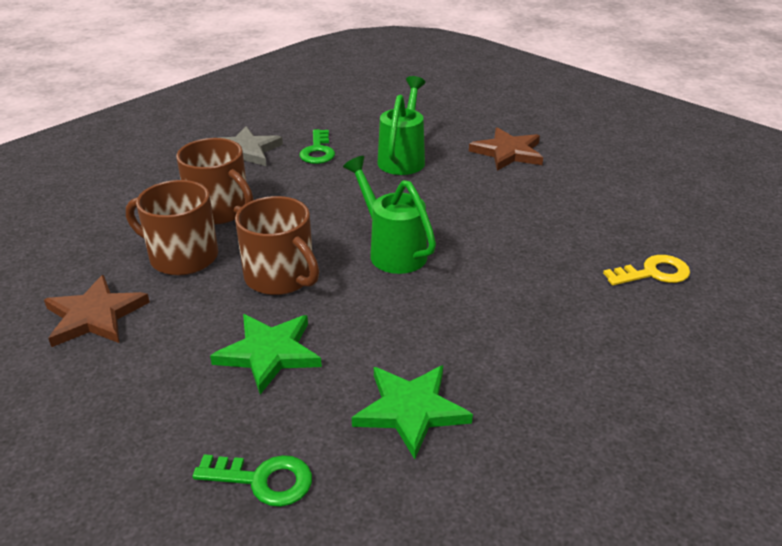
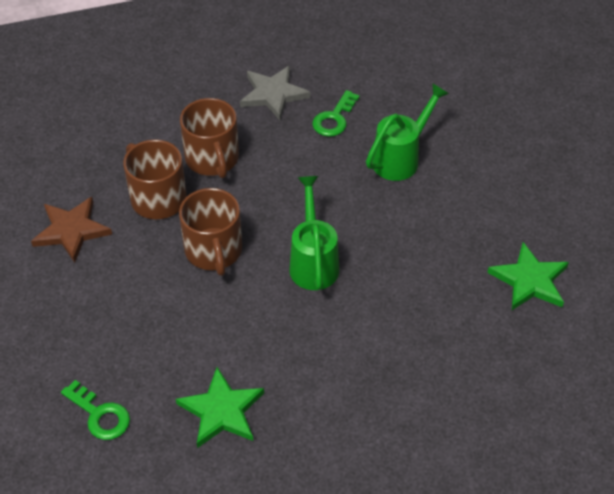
camera: 30 degrees right, 15 degrees up
green star [210,314,322,395] -> green star moved to [487,242,569,310]
brown star [469,127,543,171] -> none
yellow key [603,255,690,285] -> none

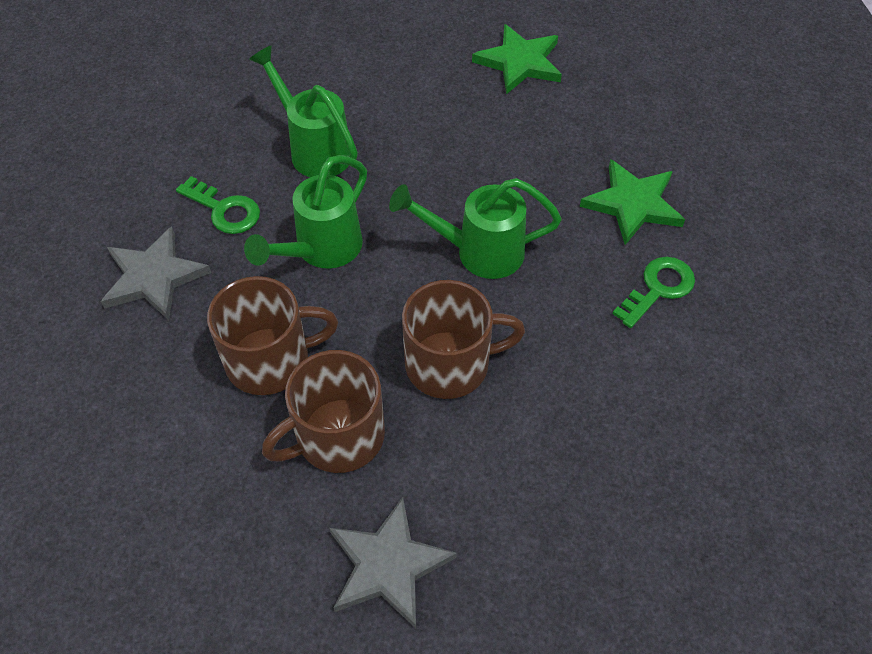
camera: 85 degrees left, 5 degrees up
brown star [31,197,112,263] -> grey star [329,497,457,628]
green key [61,380,130,440] -> green key moved to [613,257,695,328]
green star [176,367,264,448] -> green star moved to [580,159,685,245]
none -> green watering can [244,155,367,269]

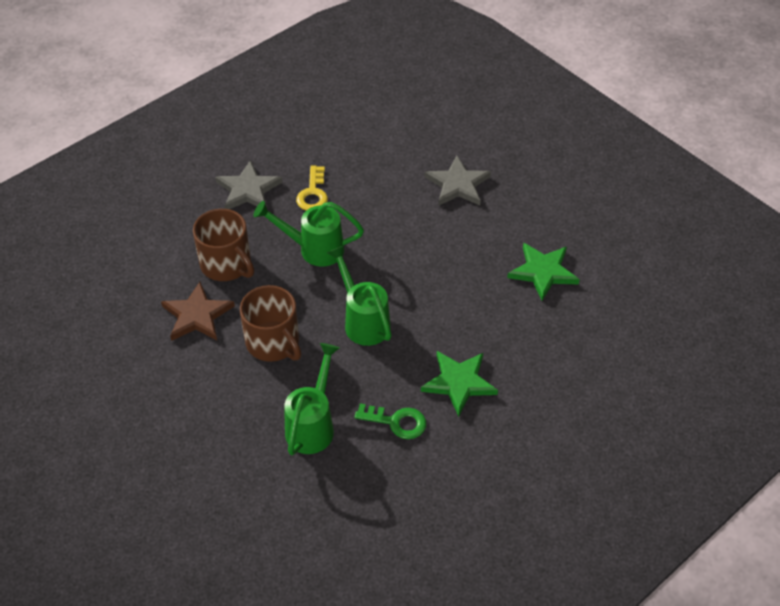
camera: 60 degrees right, 5 degrees down
green key [176,176,260,234] -> yellow key [296,165,328,211]
green watering can [249,45,358,177] -> green watering can moved to [284,343,340,455]
brown mug [262,350,385,473] -> brown star [161,282,235,341]
grey star [329,497,457,628] -> grey star moved to [424,155,491,206]

